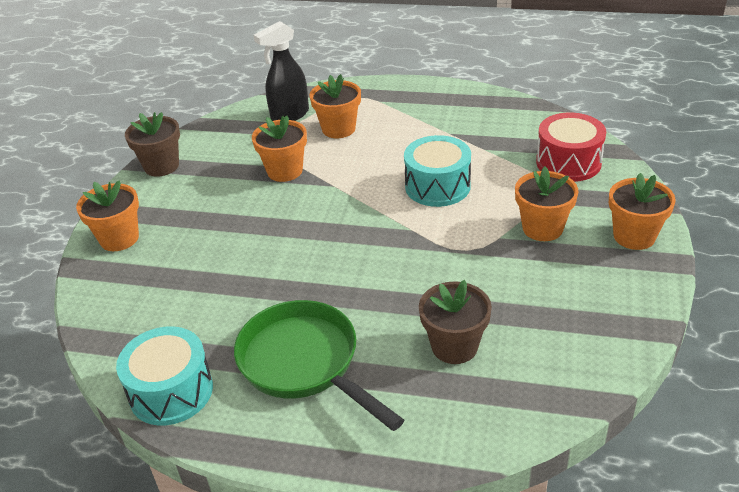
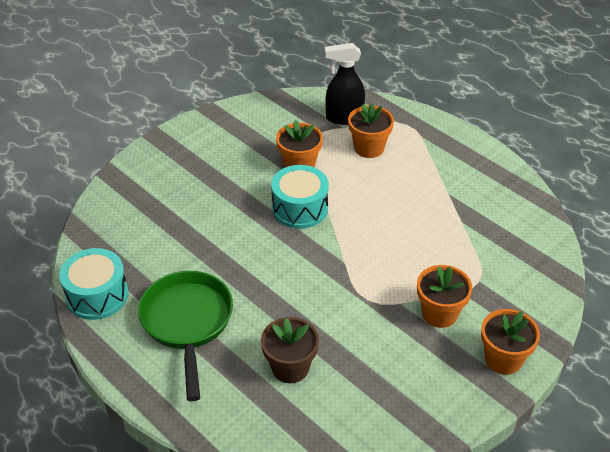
camera: 30 degrees right, 5 degrees up
orange flower pot [76,181,139,251] -> none
brown flower pot [125,112,180,177] -> none
turquoise drum [404,135,471,207] -> turquoise drum moved to [271,165,329,229]
red drum [536,113,606,182] -> none

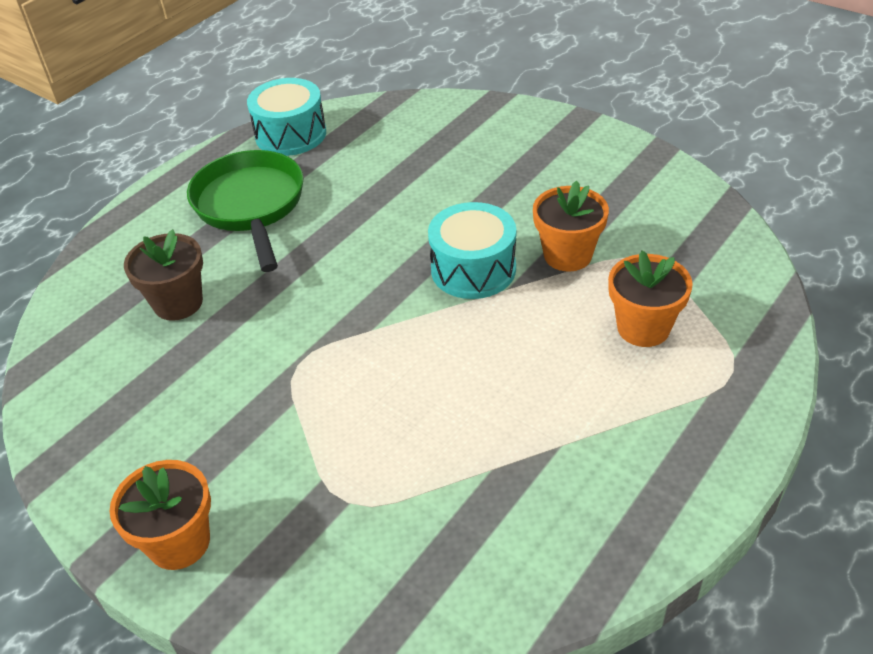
camera: 85 degrees right, 0 degrees up
green pan [138,271,233,401] -> green pan turned 90 degrees counterclockwise [187,150,304,272]
black spray bottle [325,43,365,125] -> none
orange flower pot [417,265,472,328] -> none

